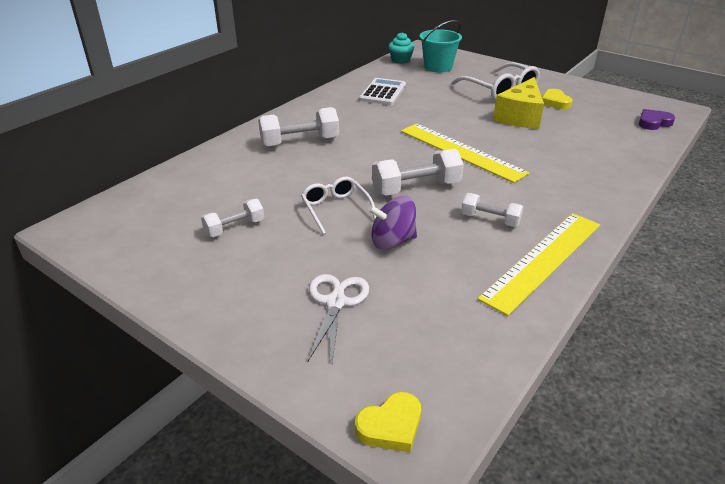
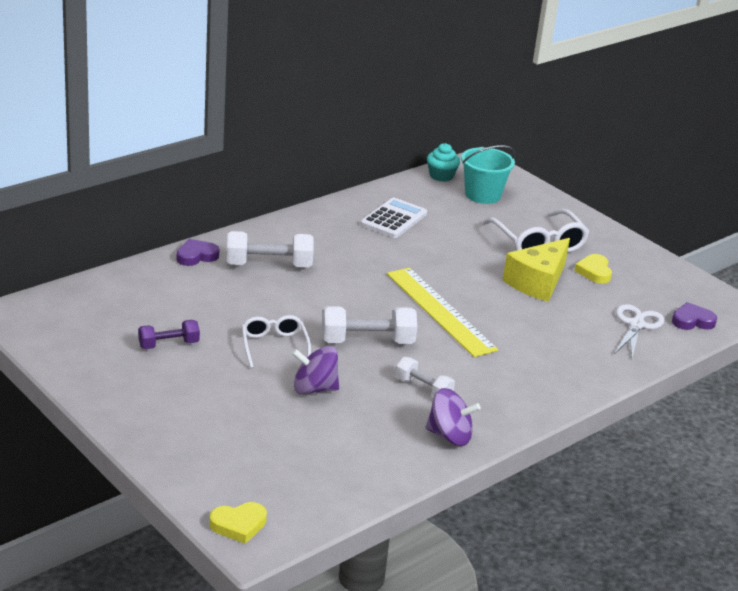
camera: 10 degrees right, 5 degrees down
white dumbbell [201,199,264,237] -> purple dumbbell [138,320,200,349]
white scissors [308,274,369,362] -> white scissors moved to [615,304,665,357]
yellow ruler [478,213,600,316] -> purple spinning top [426,388,481,446]
none -> purple heart [177,239,219,266]

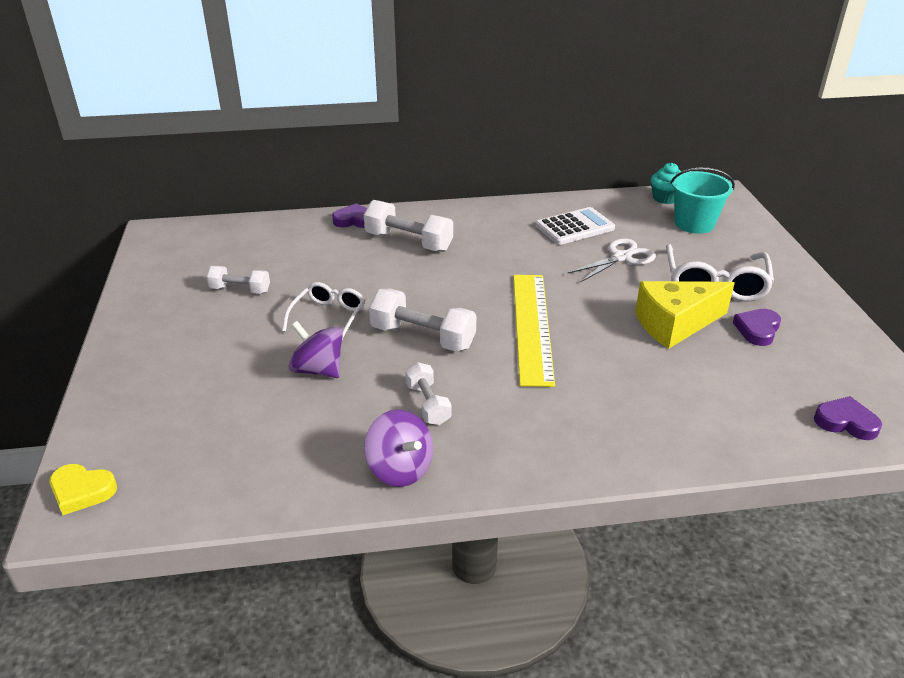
camera: 35 degrees right, 5 degrees up
purple dumbbell [138,320,200,349] -> white dumbbell [206,266,270,294]
yellow heart [574,254,612,284] -> purple heart [733,309,781,346]
white scissors [615,304,665,357] -> white scissors moved to [568,238,656,282]

